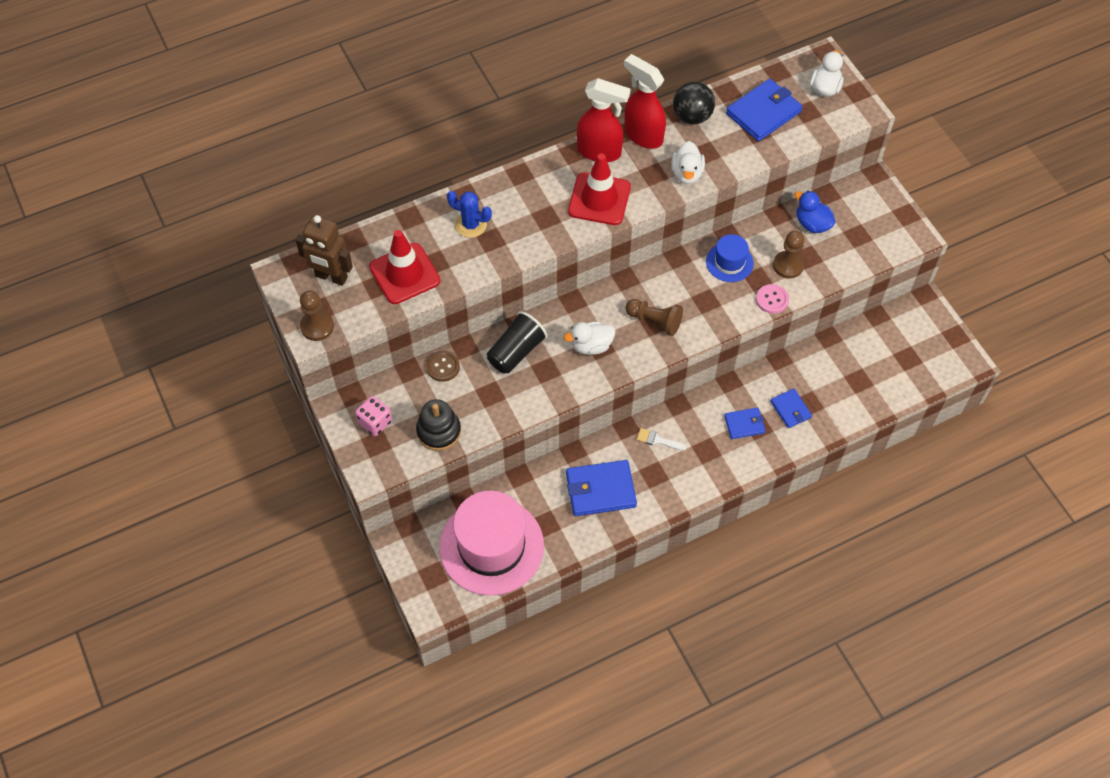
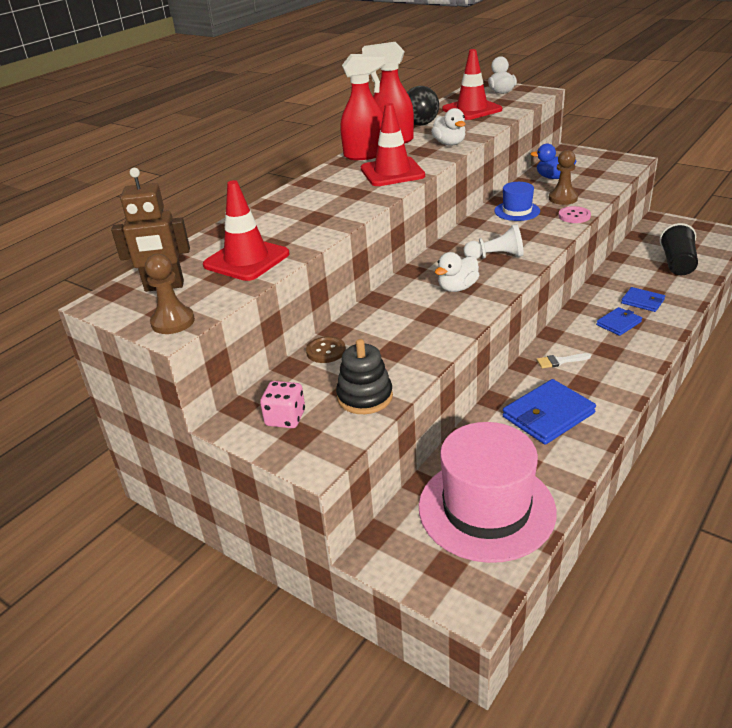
camera: 25 degrees left, 25 degrees down
blue cactus [447,191,492,238] -> none
black cup [487,311,548,373] -> black cup moved to [659,223,698,275]
brown pawn [625,299,683,336] -> white pawn [464,224,524,259]
blue wallet [726,79,803,141] -> red traffic cone [442,49,502,120]

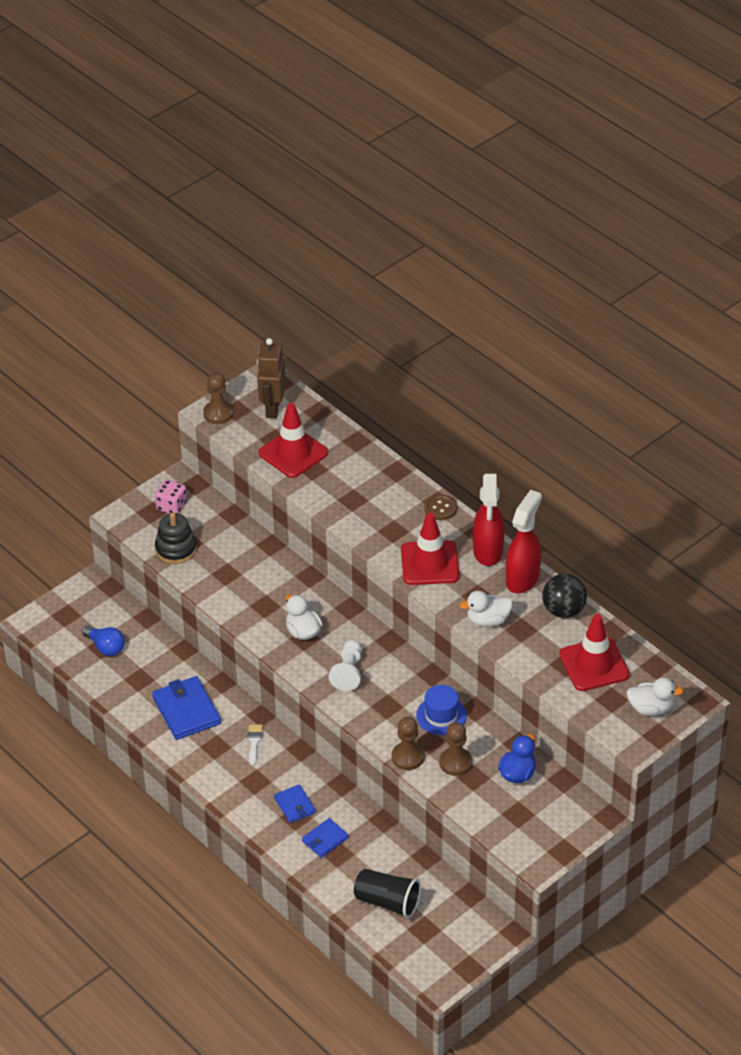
camera: 100 degrees right, 10 degrees up
brown button [306,336,346,363] -> brown button moved to [424,494,457,520]
pink hat [419,422,557,563] -> blue light bulb [82,625,125,656]
pink button [559,206,591,223] -> brown pawn [392,717,425,770]

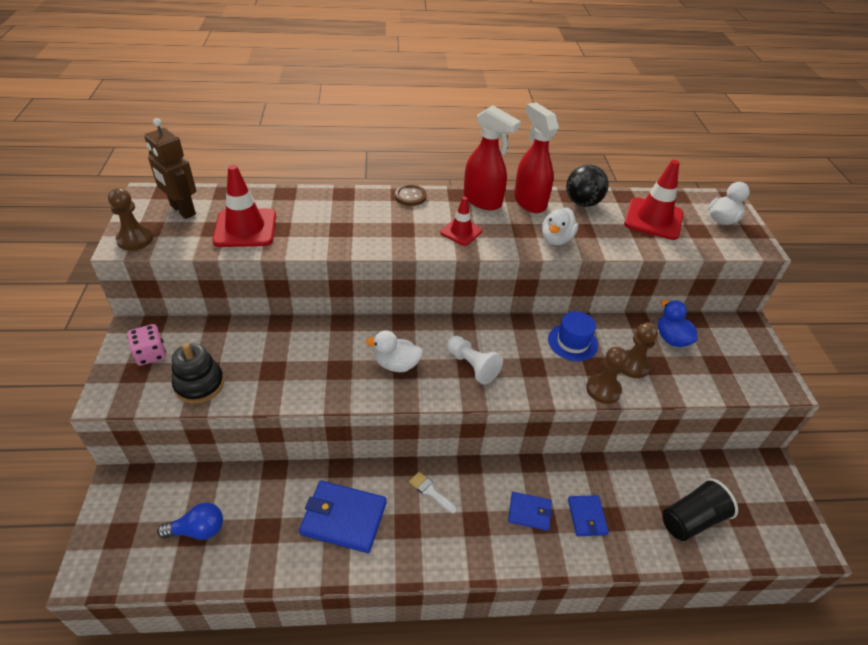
camera: 55 degrees left, 0 degrees up
red traffic cone [401,513,459,585] -> red traffic cone [440,197,482,246], size x0.59

